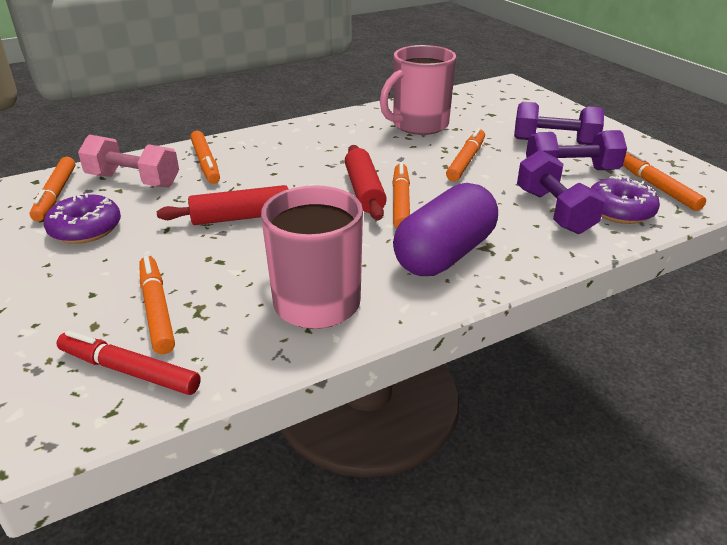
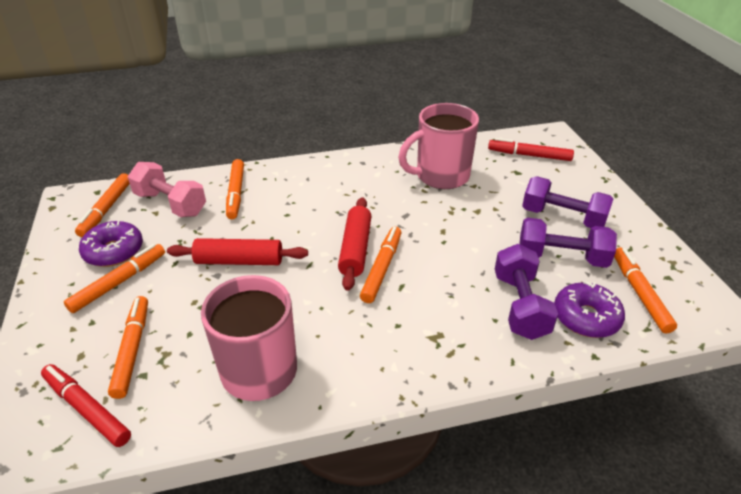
camera: 15 degrees right, 5 degrees up
purple capsule [393,183,498,276] -> none
orange marker [446,127,485,181] -> orange marker moved to [64,244,165,313]
none -> red marker [488,138,574,161]

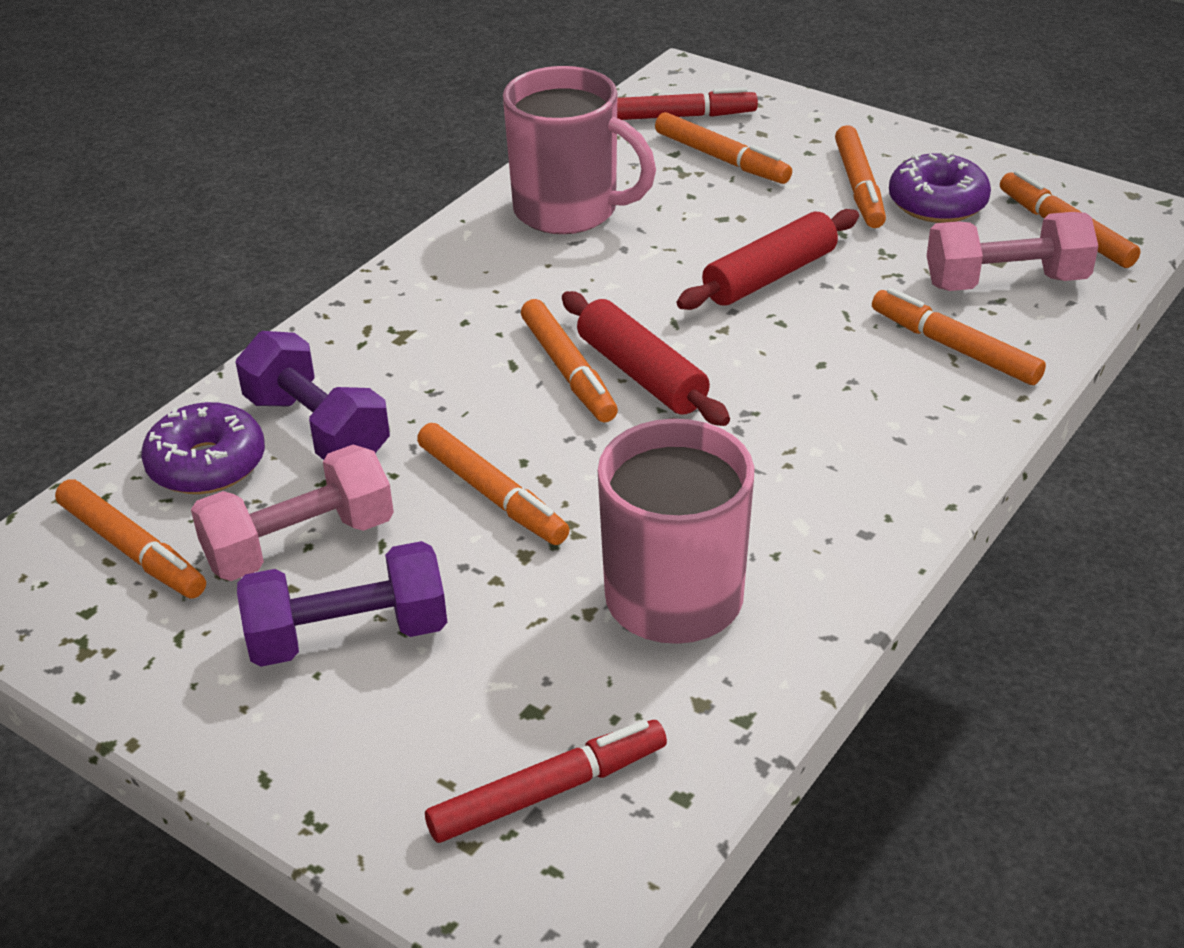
camera: 140 degrees right, 0 degrees up
purple dumbbell [519,218,617,268] -> pink dumbbell [191,445,394,581]
none -> orange marker [417,423,570,545]

